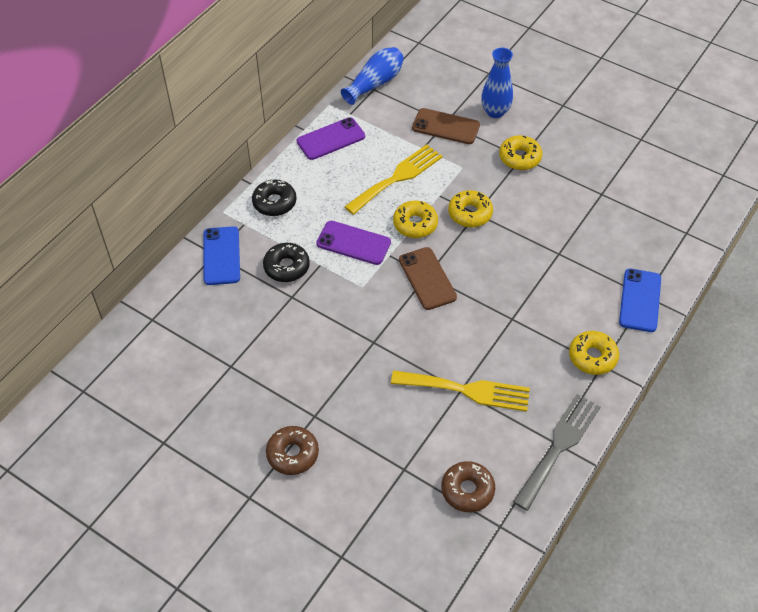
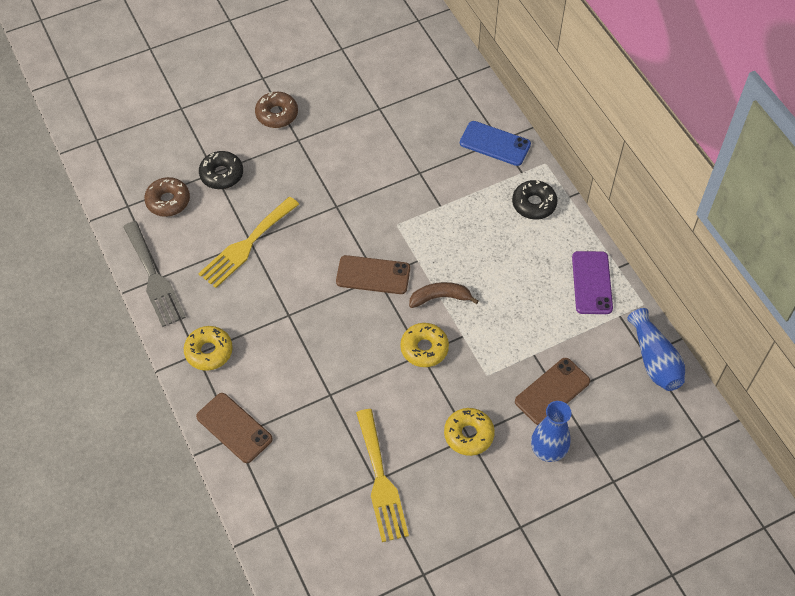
camera: 120 degrees right, 5 degrees up
black donut [263,243,310,282] -> black donut moved to [199,151,243,189]
purple phone [316,221,391,265] -> none
yellow fork [344,145,443,215] -> yellow fork moved to [356,409,409,542]
yellow donut [393,201,438,238] -> brown banana [409,282,479,308]
blue phone [619,268,661,332] -> brown phone [196,393,273,463]

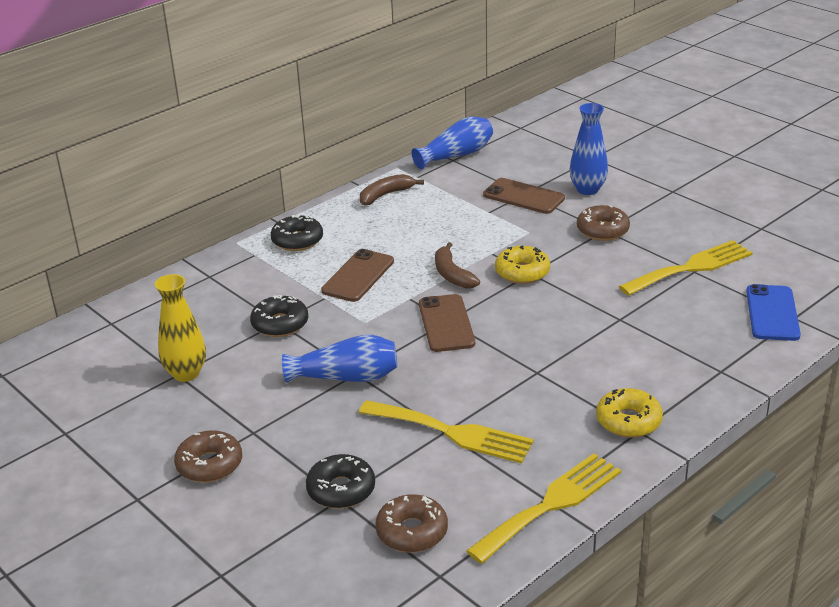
camera: 105 degrees left, 25 degrees down
grey fork [123,221,186,327] -> yellow fork [466,453,621,564]
brown phone [196,393,273,463] -> brown phone moved to [321,249,394,302]
yellow donut [444,408,495,456] -> brown donut [577,205,630,241]
blue phone [460,121,531,166] -> blue phone moved to [746,284,801,341]
purple phone [572,251,613,314] -> brown banana [360,174,424,206]
none -> yellow vase [155,274,206,382]
none -> black donut [250,295,308,337]
none -> blue vase [282,335,397,383]

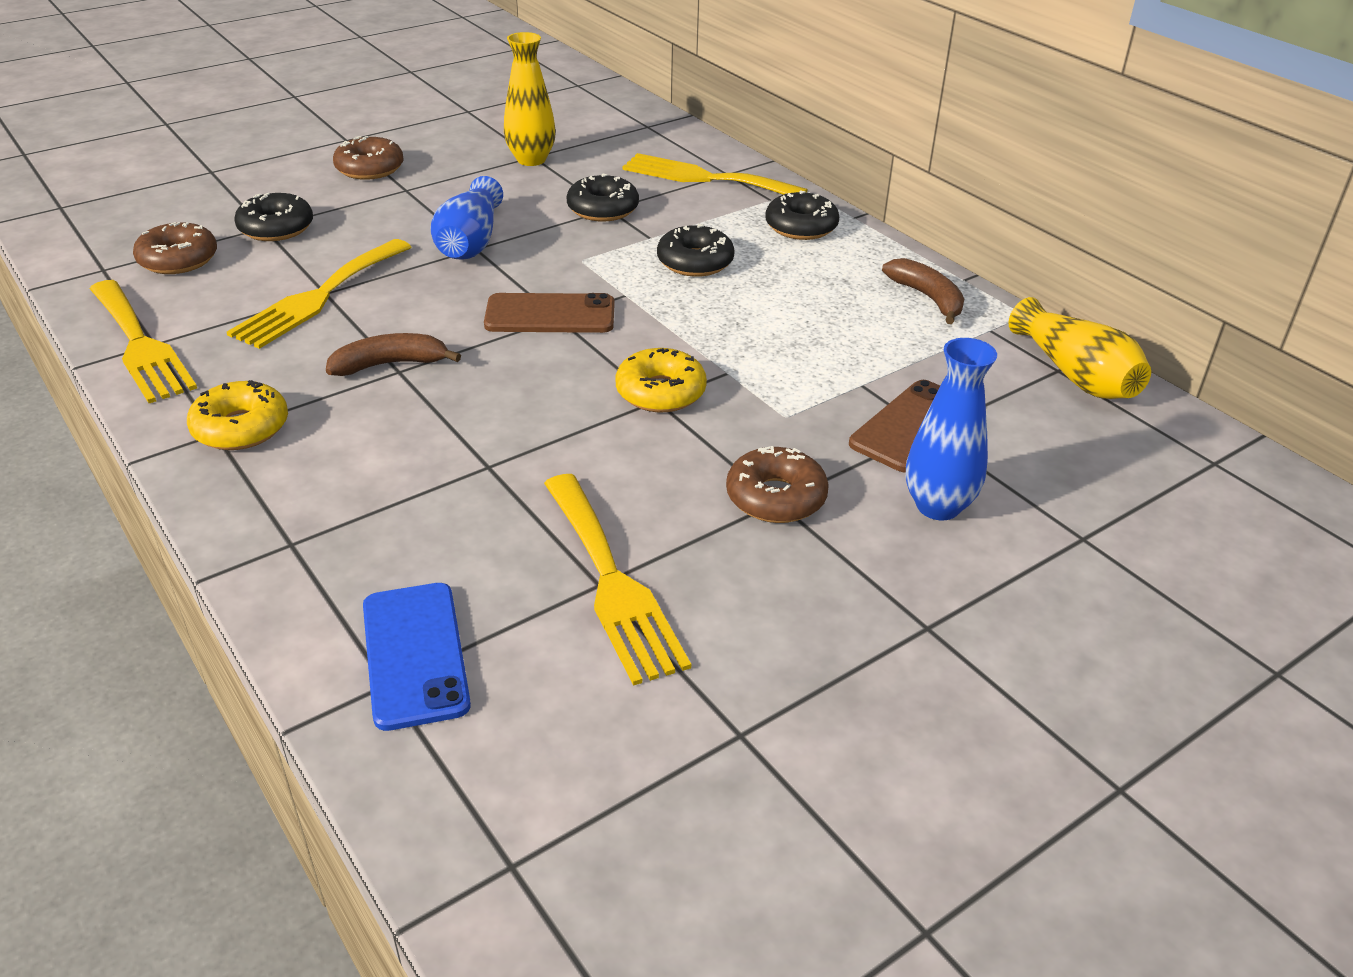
camera: 95 degrees right, 5 degrees up
brown phone [321,249,394,302] -> black donut [657,224,735,277]
blue vase [411,117,493,169] -> yellow vase [1009,297,1151,399]
brown banana [435,242,480,289] -> brown banana moved to [326,333,461,376]
blue phone [746,284,801,341] -> blue phone turned 60 degrees clockwise [363,583,471,731]
none -> yellow fork [622,153,808,195]

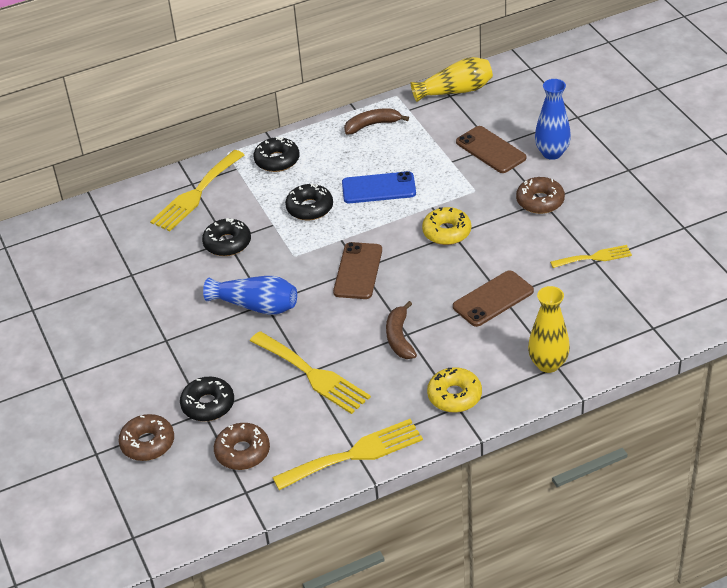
camera: 75 degrees left, 5 degrees up
brown donut [333,136,404,180] -> brown donut moved to [118,414,174,461]
blue phone [363,583,471,731] -> blue phone moved to [342,171,416,203]
yellow vase [504,32,556,166] -> yellow vase moved to [528,286,570,373]
yellow fork [544,474,691,686] -> yellow fork [550,245,632,268], size x0.59
none -> brown phone [453,270,534,327]

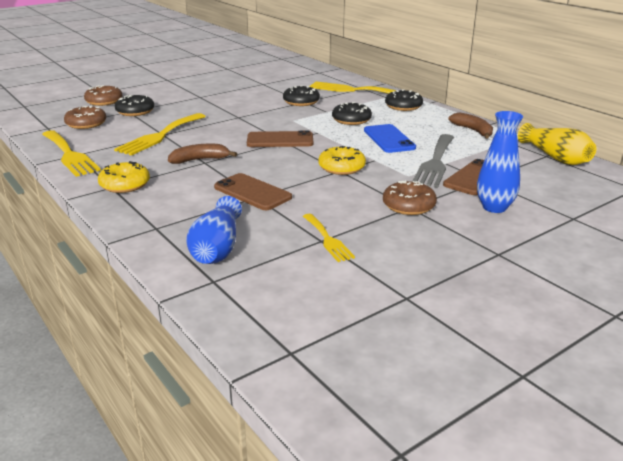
camera: 75 degrees right, 15 degrees down
blue vase [203,276,297,315] -> blue vase moved to [186,196,242,264]
yellow vase [528,286,570,373] -> none
none -> grey fork [412,134,454,188]

